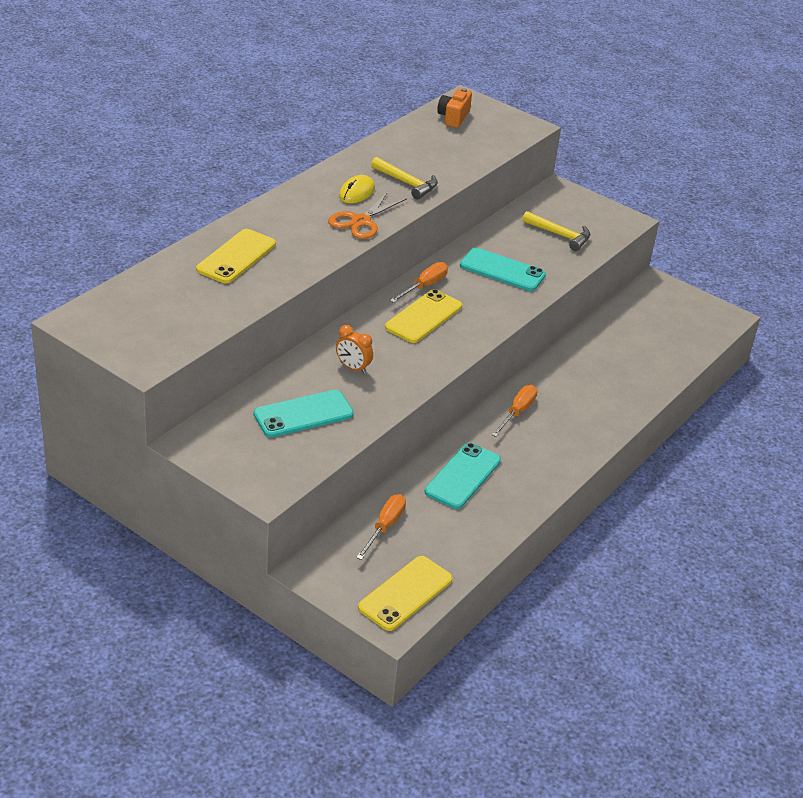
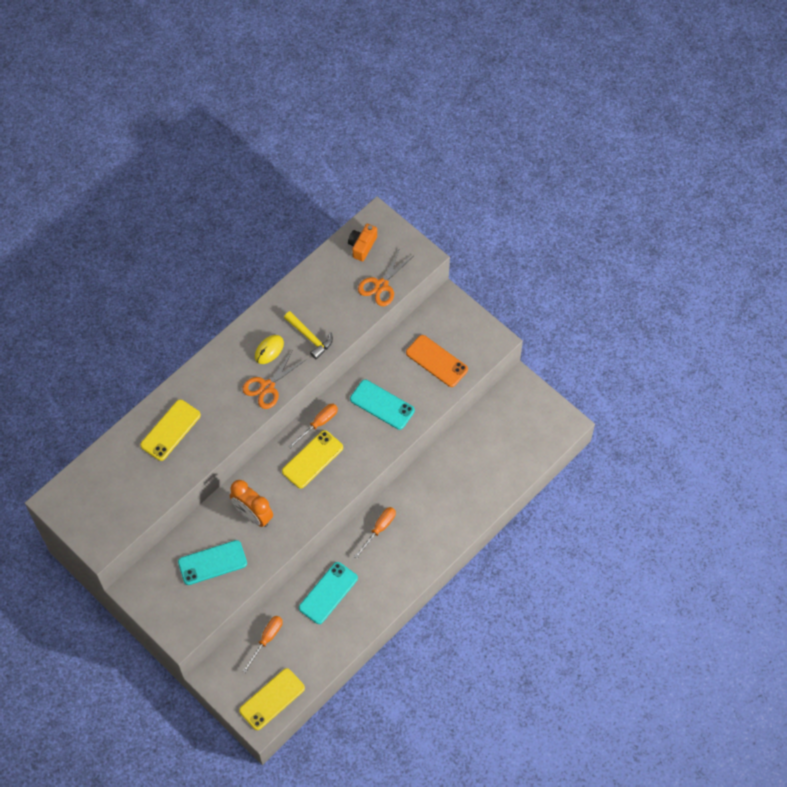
camera: 10 degrees right, 25 degrees up
orange clock [336,325,373,374] -> orange clock [230,480,273,527], size x1.70
yellow hammer [522,211,590,251] -> orange phone [406,335,468,387]
none -> orange scissors [358,248,413,306]

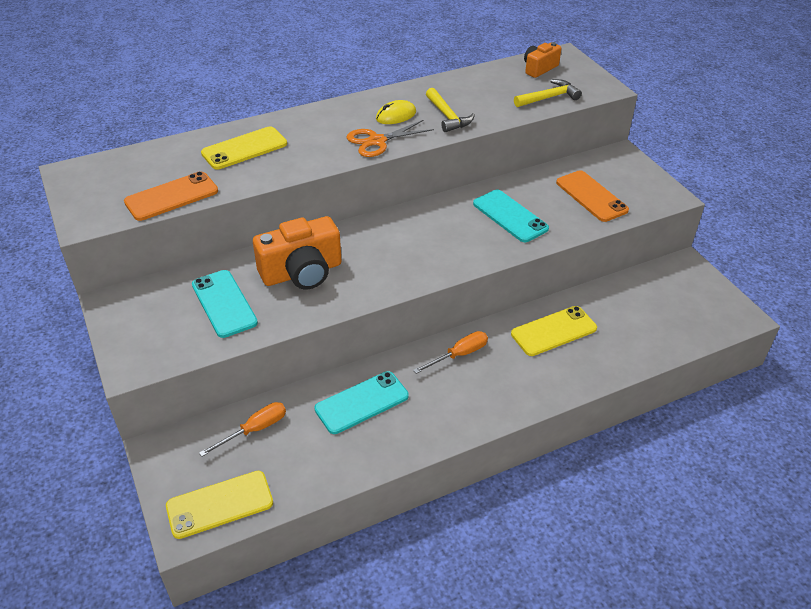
camera: 20 degrees right, 20 degrees down
turquoise phone [178,540,247,585] -> turquoise phone turned 60 degrees clockwise [192,270,258,338]
orange clock [230,480,273,527] -> orange camera [253,216,342,289]
yellow phone [282,430,343,489] -> yellow phone moved to [511,306,597,356]
orange screwdriver [288,404,338,448] -> none
orange scissors [358,248,413,306] -> yellow hammer [514,79,582,107]
none -> orange phone [124,171,218,221]

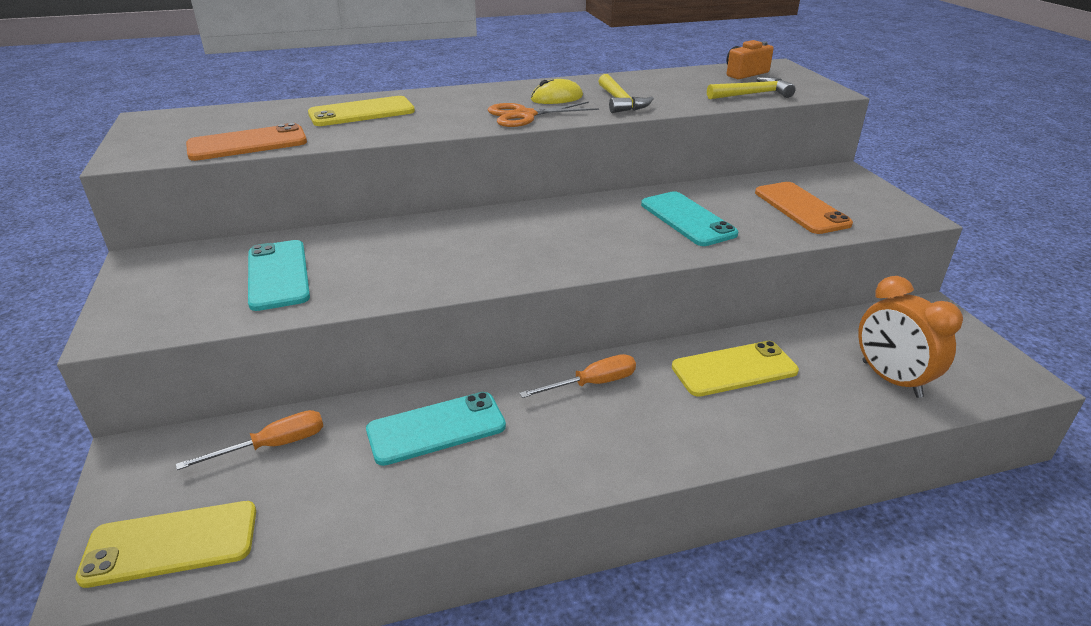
camera: 10 degrees right, 10 degrees down
orange camera [253,216,342,289] -> none
none -> orange clock [858,276,963,398]

